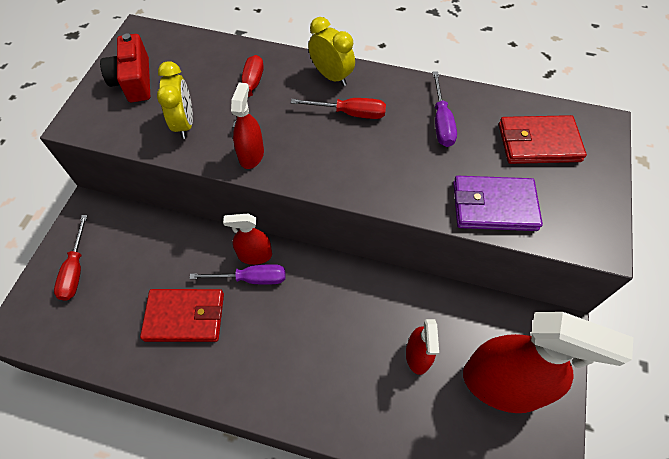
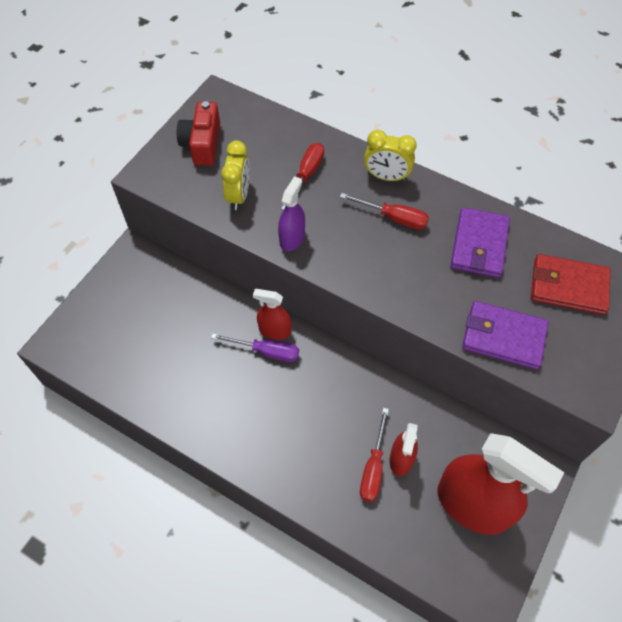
camera: 15 degrees right, 0 degrees up
red screwdriver [54,215,88,301] -> red screwdriver moved to [360,408,389,502]
red wallet [140,289,224,342] -> none
red spray bottle [231,82,264,169] -> purple spray bottle [278,176,305,251]
yellow clock [308,17,355,86] -> yellow clock turned 135 degrees clockwise [364,130,416,181]
purple screwdriver [432,71,457,147] -> purple wallet [450,207,510,278]

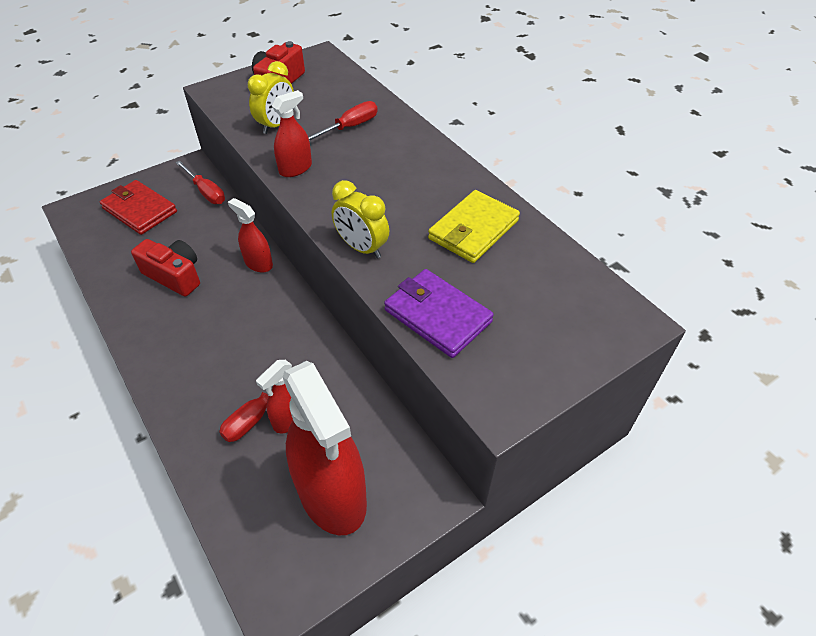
camera: 25 degrees right, 10 degrees down
purple screwdriver [211,334,299,362] -> none
purple spray bottle [278,176,305,251] -> red spray bottle [272,90,312,177]
red screwdriver [340,193,429,230] -> red screwdriver moved to [175,160,225,204]
yellow clock [364,130,416,181] -> yellow clock moved to [332,180,389,258]
purple wallet [450,207,510,278] -> yellow wallet [428,190,520,263]
red wallet [531,254,610,315] -> red wallet moved to [100,180,177,235]
none -> red camera [131,239,200,296]

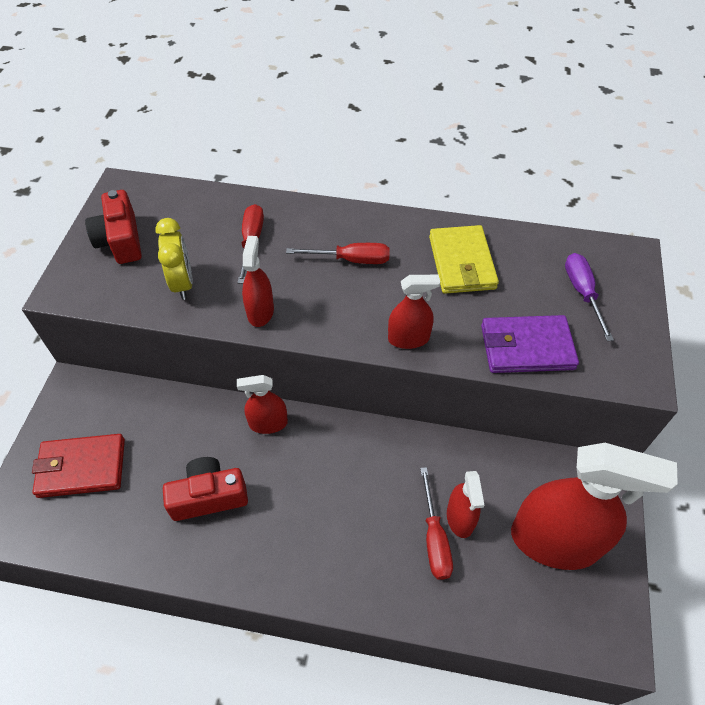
camera: 45 degrees left, 5 degrees up
red screwdriver [175,160,225,204] -> red screwdriver moved to [286,243,390,264]
yellow clock [332,180,389,258] -> red spray bottle [388,275,440,349]
none -> purple screwdriver [565,253,614,341]

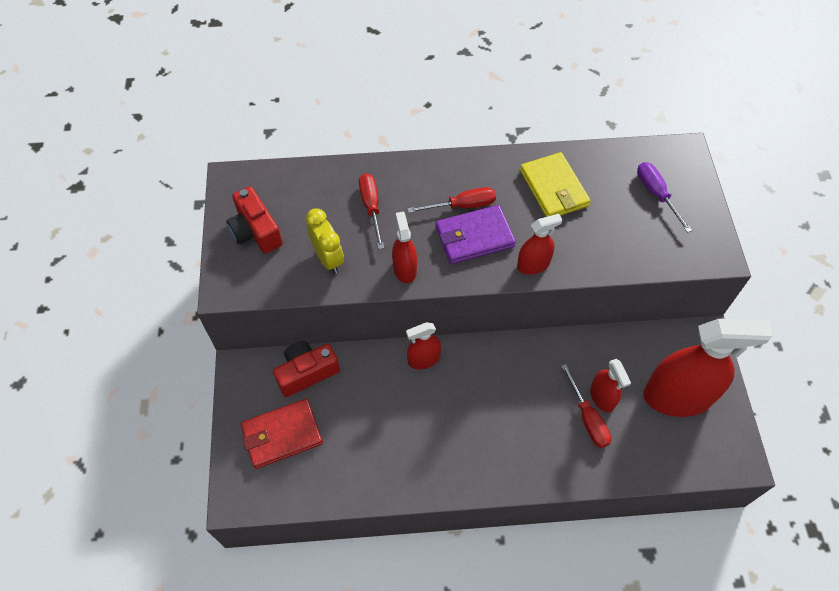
camera: 15 degrees left, 5 degrees up
red camera [163,457,248,521] -> red camera moved to [273,341,340,397]
purple wallet [481,315,579,373] -> purple wallet moved to [436,205,516,264]

